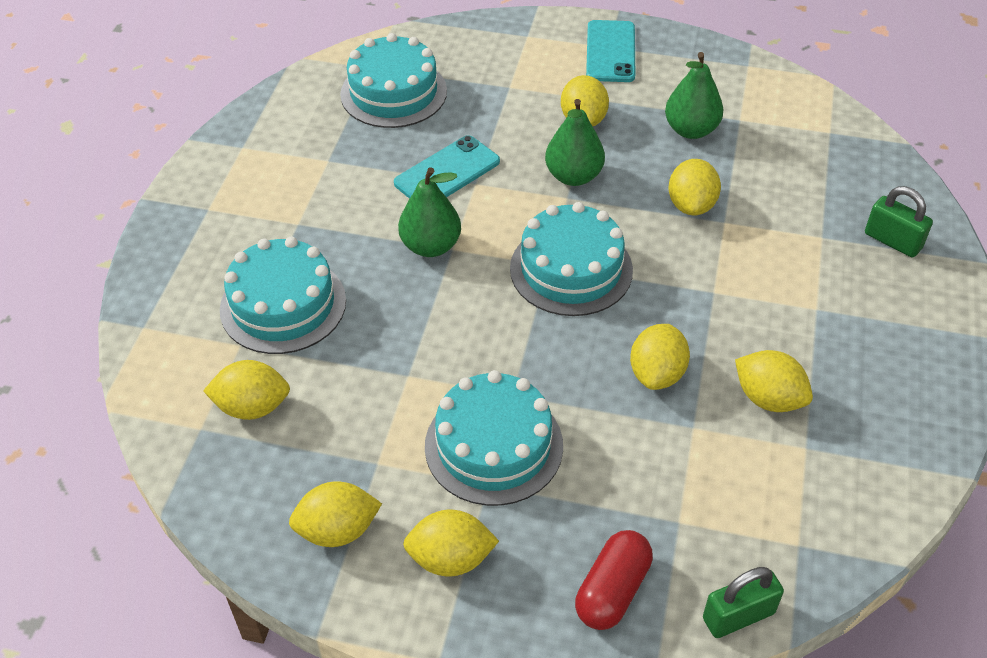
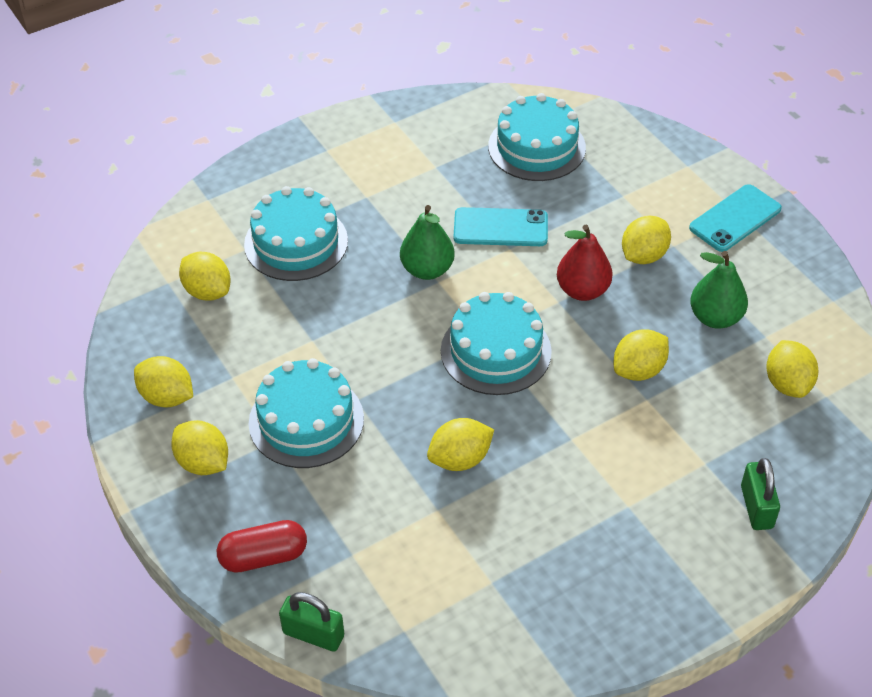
camera: 45 degrees right, 0 degrees up
green pear [545,99,605,186] -> red pear [557,225,613,301]
yellow lemon [735,350,813,412] -> yellow lemon moved to [766,340,818,398]

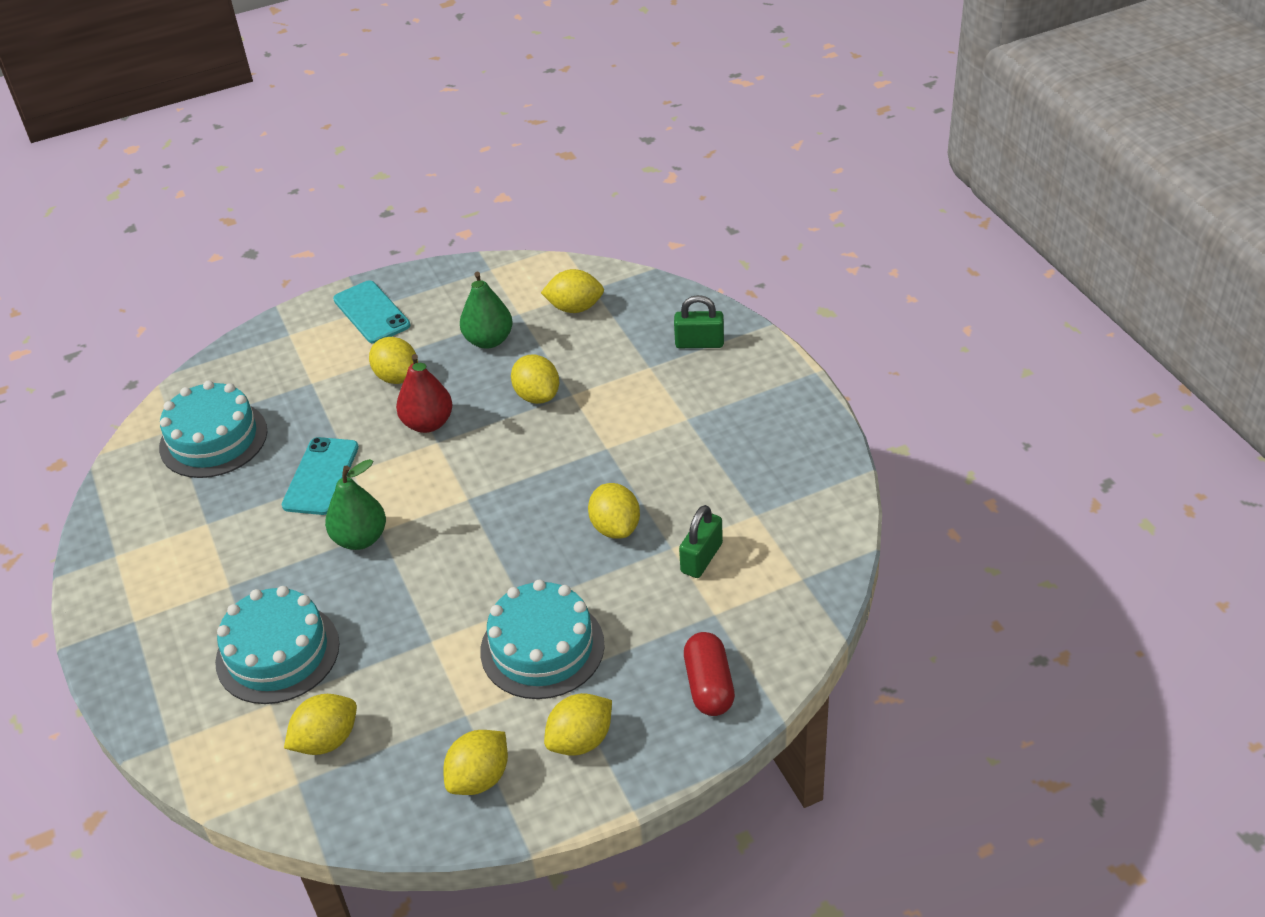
camera: 80 degrees left, 5 degrees down
green padlock [279,592,344,652] -> green padlock moved to [679,505,723,578]
turquoise cake [441,292,552,395] -> none

